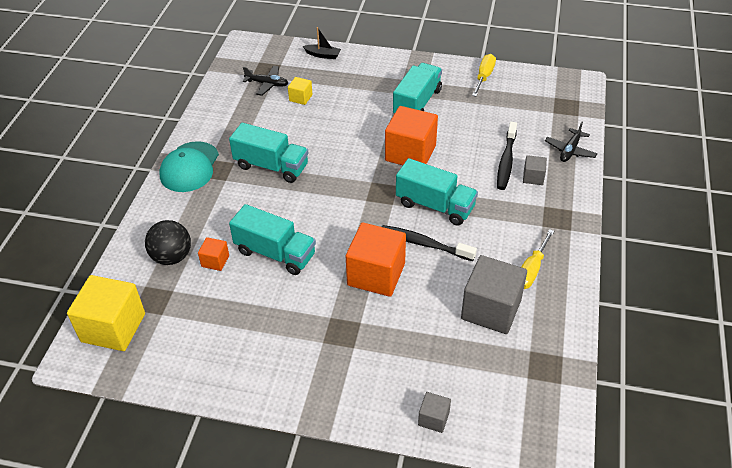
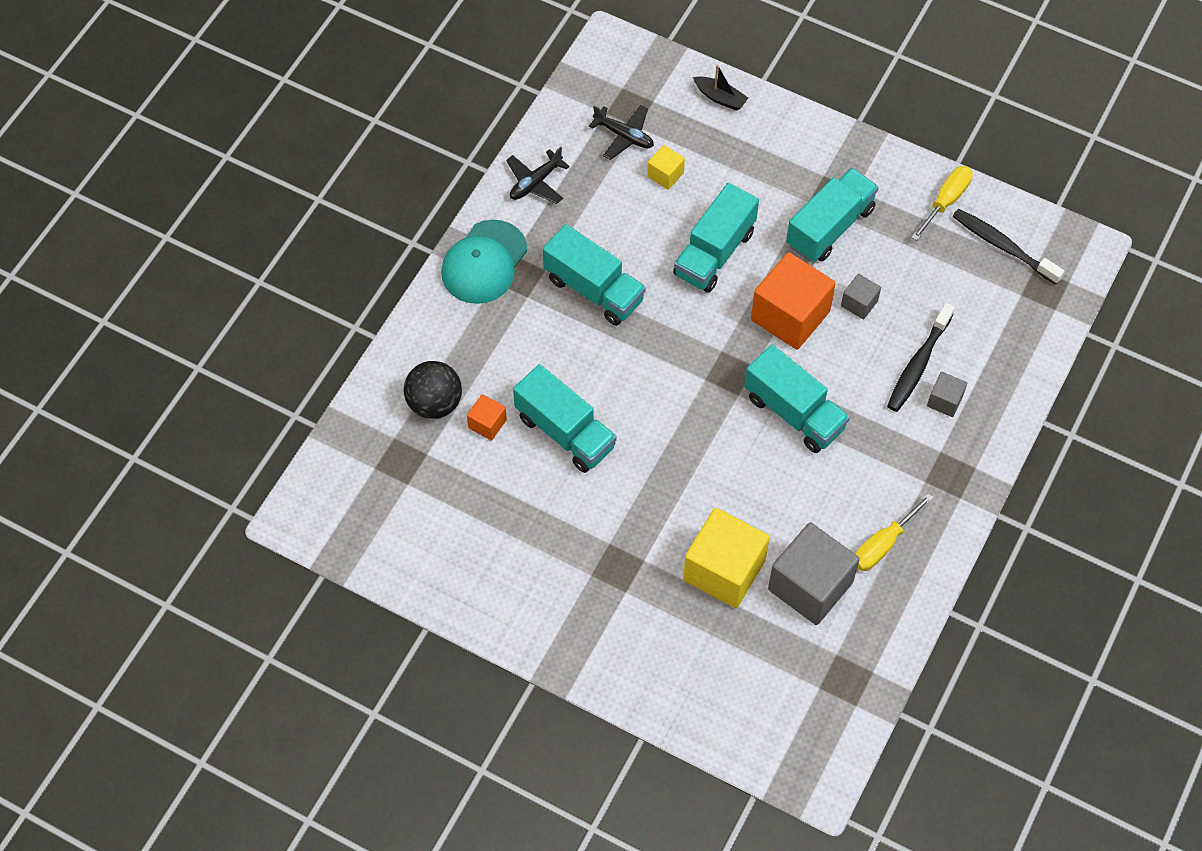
camera: 15 degrees right, 15 degrees up
yellow cube [67,275,145,351] -> yellow cube moved to [683,508,770,608]
orange cube [346,223,406,297] -> none
black toothbrush [382,225,477,261] -> black toothbrush moved to [952,209,1064,285]
grey cube [418,392,451,433] -> grey cube moved to [841,274,881,319]
black plane [545,122,598,162] -> black plane moved to [506,147,570,204]
none -> turquoise truck [673,183,759,293]

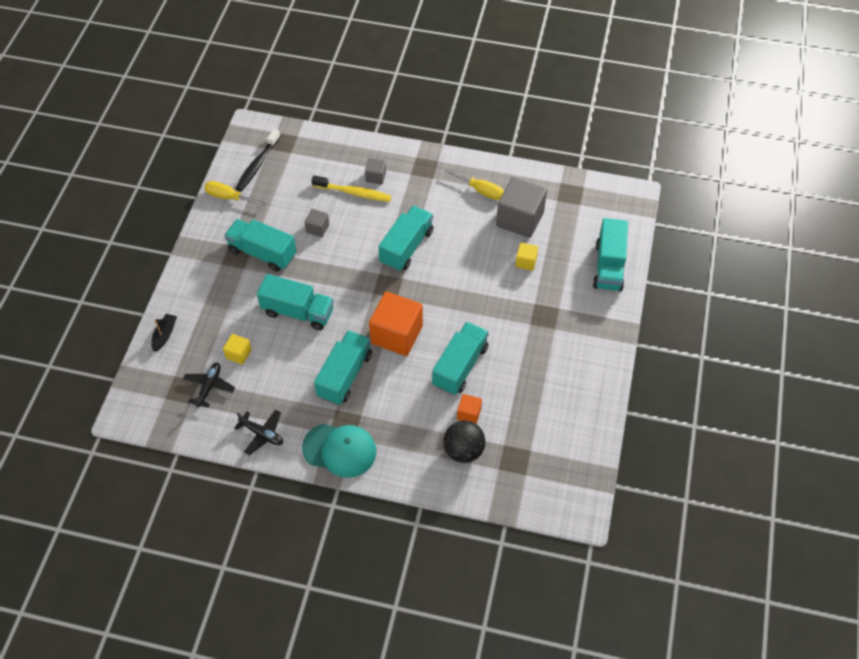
camera: 105 degrees left, 5 degrees down
yellow cube [683,508,770,608] -> yellow cube [515,242,538,271], size x0.48
orange cube [751,252,836,350] -> orange cube moved to [369,291,423,356]
black toothbrush [887,303,955,412] -> yellow toothbrush [311,175,391,202]
none -> turquoise truck [593,218,628,291]

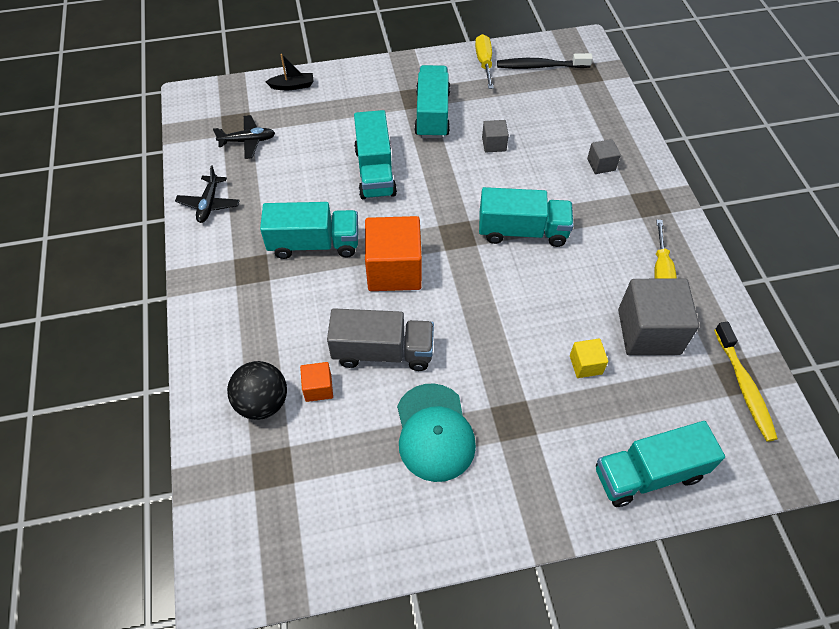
camera: 65 degrees right, 0 degrees up
yellow cube [223,334,252,365] -> none
turquoise cap [302,424,376,478] -> turquoise cap moved to [397,384,476,482]
yellow toothbrush [311,175,391,202] -> yellow toothbrush moved to [714,322,778,442]
turquoise truck [432,322,489,395] -> grey truck [327,308,434,371]

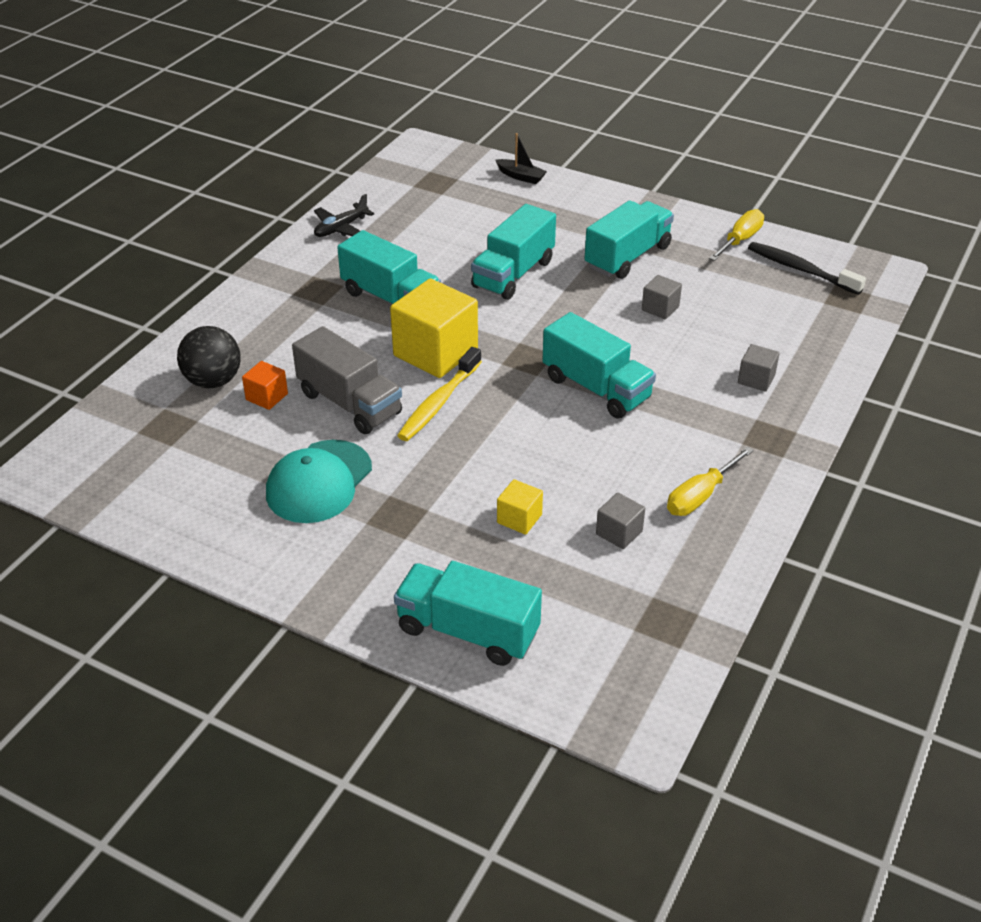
camera: 40 degrees right, 15 degrees down
black plane [213,115,275,159] -> none
orange cube [365,216,422,291] -> yellow cube [390,279,478,378]
grey cube [618,278,699,355] -> grey cube [596,492,645,549], size x0.48
yellow toothbrush [714,322,778,442] -> yellow toothbrush moved to [397,347,482,441]

